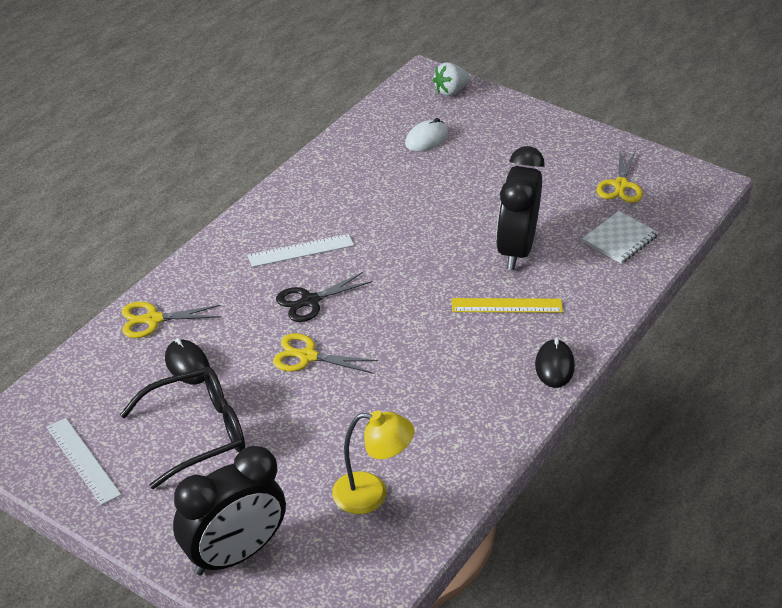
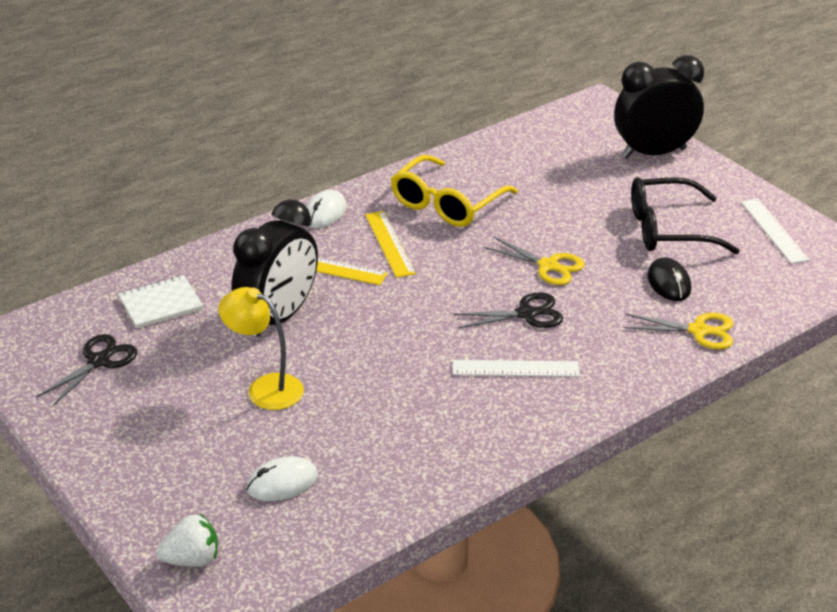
camera: 160 degrees left, 5 degrees down
yellow lamp [332,411,414,514] -> yellow lamp moved to [218,287,304,410]
black mouse [535,338,575,388] -> white mouse [306,190,346,228]
yellow scissors [597,150,643,203] -> black scissors [36,334,137,407]
none -> yellow ruler [365,211,416,278]
none -> yellow glasses [391,155,518,227]

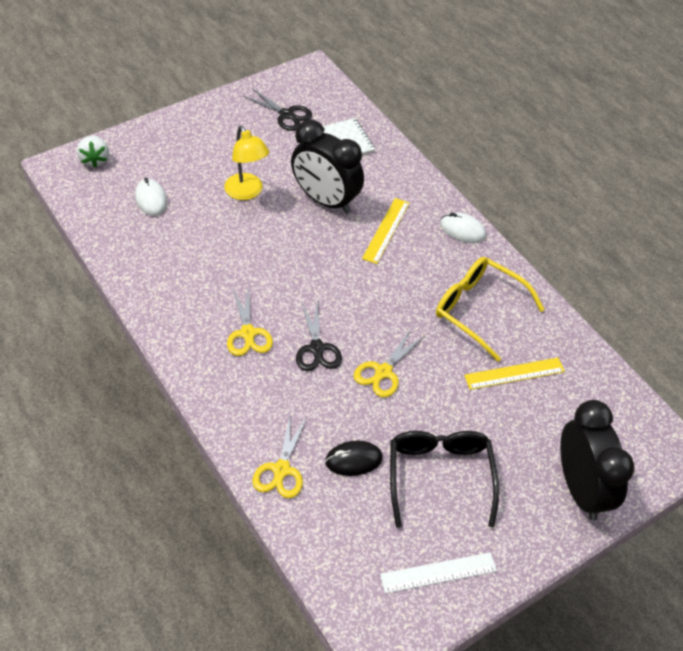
camera: 90 degrees right, 15 degrees up
yellow lamp [218,287,304,410] -> yellow lamp turned 120 degrees clockwise [224,126,269,200]
yellow ruler [365,211,416,278] -> yellow ruler moved to [464,358,565,390]
white ruler [453,360,580,377] -> yellow scissors [227,285,273,356]

